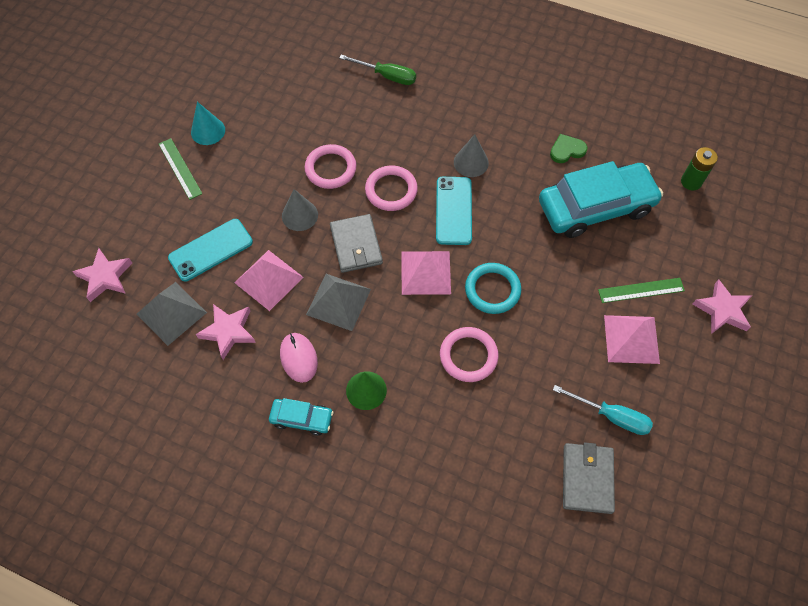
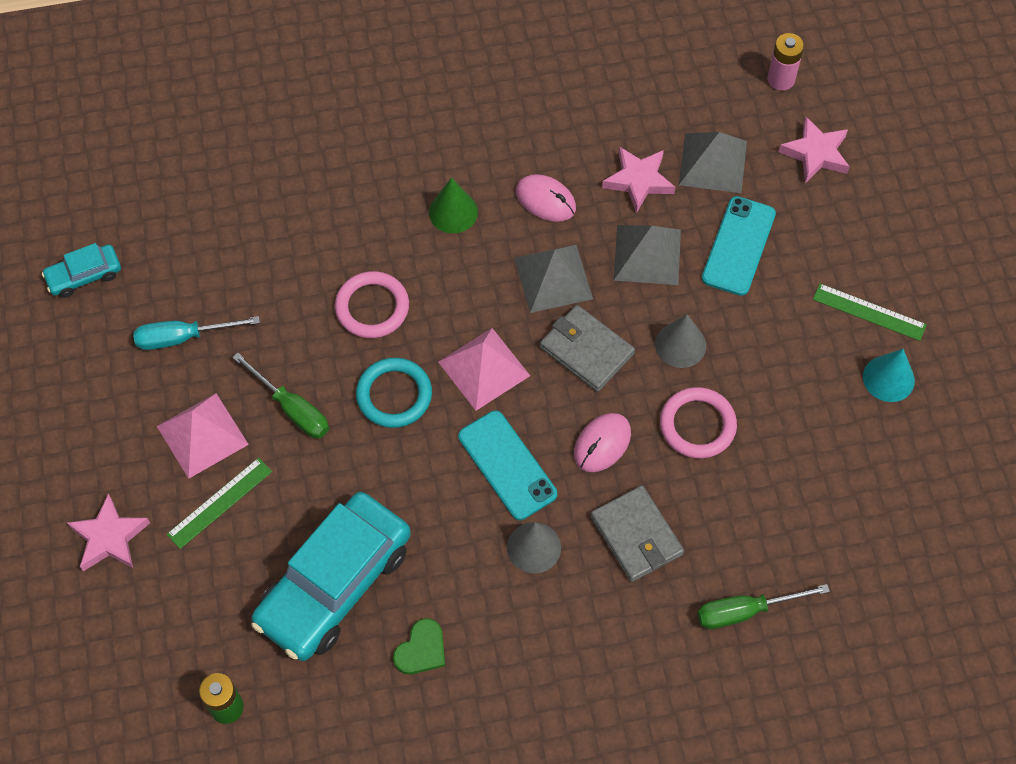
camera: 145 degrees right, 0 degrees up
pink pyramid [234,250,303,311] -> grey pyramid [614,225,681,285]
turquoise car [269,398,333,436] -> turquoise car moved to [42,243,121,298]
pink ring [365,165,418,211] -> pink mouse [574,413,631,472]
grey wallet [563,442,615,514] -> grey wallet moved to [591,485,684,582]
none -> green screwdriver [232,353,329,438]
none -> pink battery [767,33,804,90]

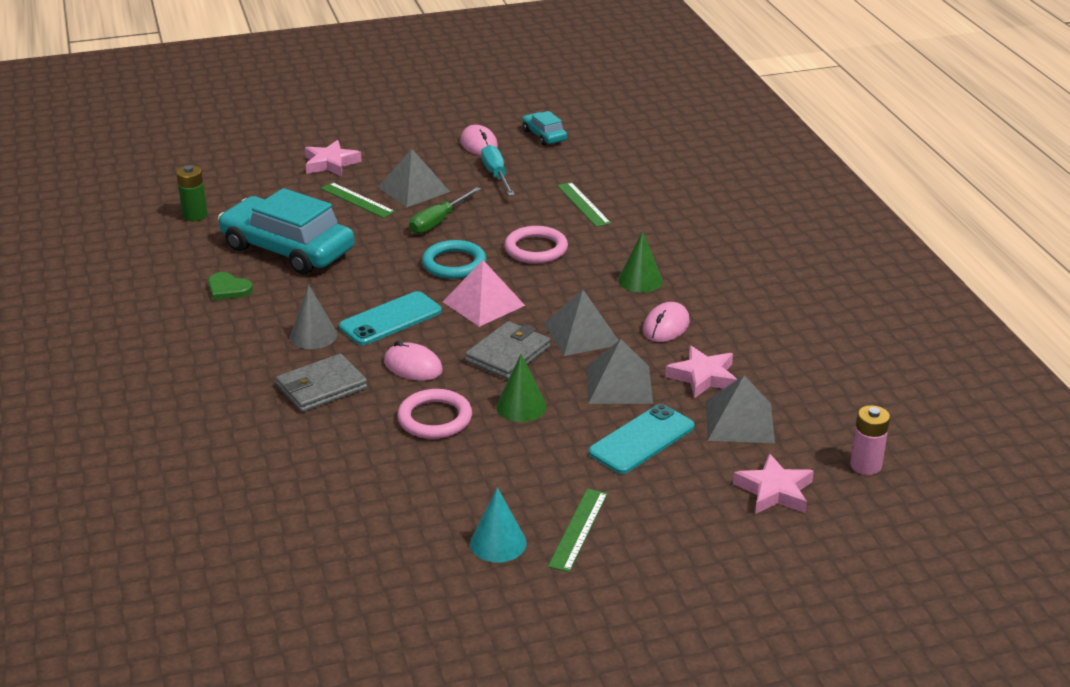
camera: 85 degrees right, 30 degrees down
pink pyramid [157,393,249,479] -> grey pyramid [378,149,450,207]
grey cone [655,314,706,368] -> green cone [496,354,547,422]
green screwdriver [697,584,830,629] -> none
turquoise phone [702,196,776,296] -> turquoise phone turned 60 degrees counterclockwise [589,404,694,474]
none -> pink mouse [460,125,498,155]
none -> green ruler [557,182,611,227]

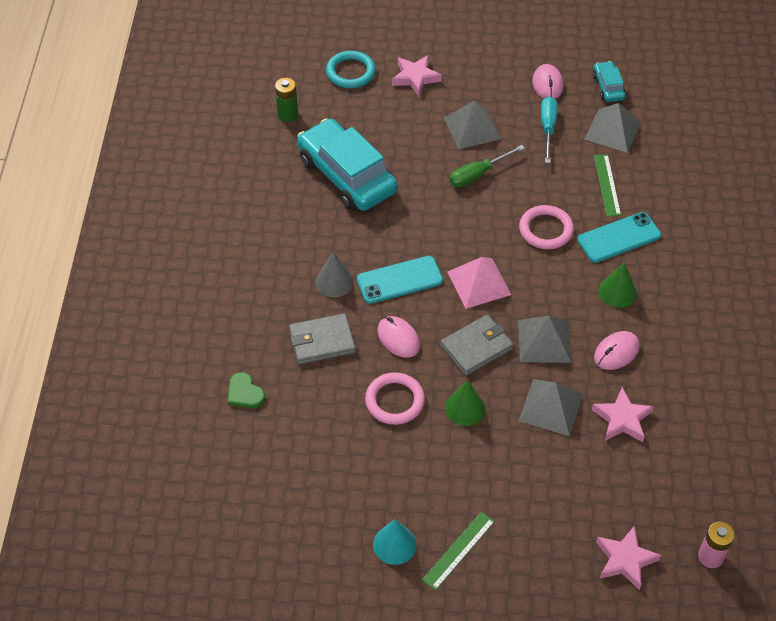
camera: 20 degrees right, 20 degrees up
green heart [208,272,253,300] -> green heart moved to [227,372,265,408]
green ruler [321,182,395,218] -> none
turquoise ring [422,240,486,279] -> turquoise ring moved to [326,51,376,88]
turquoise phone [589,404,694,474] -> turquoise phone moved to [577,212,661,263]
grey pyramid [706,375,775,443] -> grey pyramid moved to [585,103,641,153]

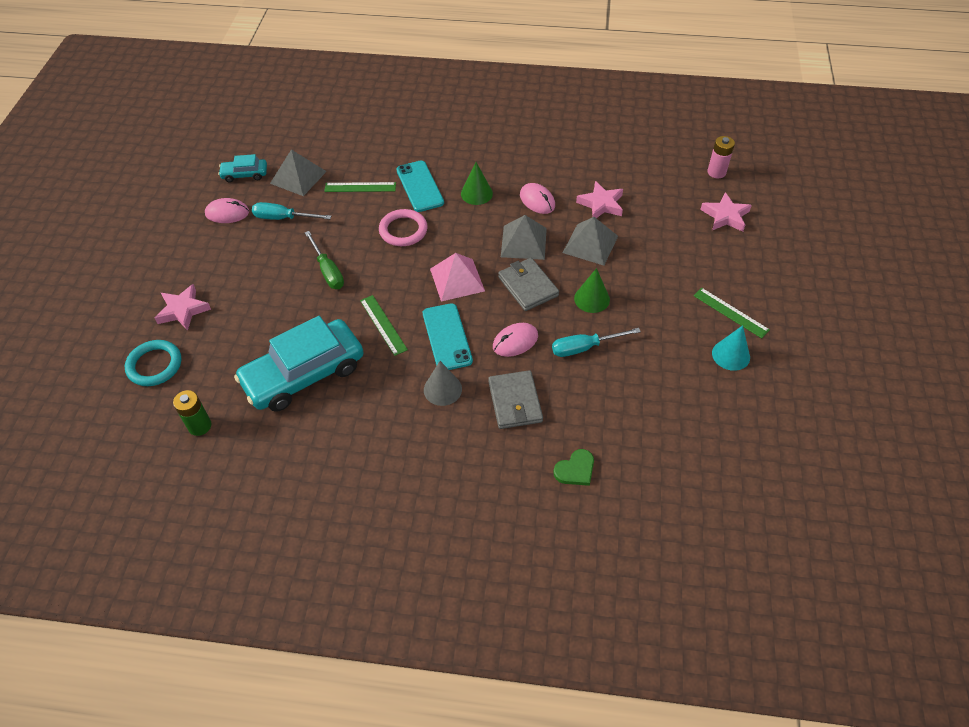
camera: 85 degrees left, 0 degrees up
pink ring [365,372,425,425] -> turquoise screwdriver [552,328,641,357]
grey pyramid [444,101,501,149] -> none
none -> green ruler [360,295,408,356]

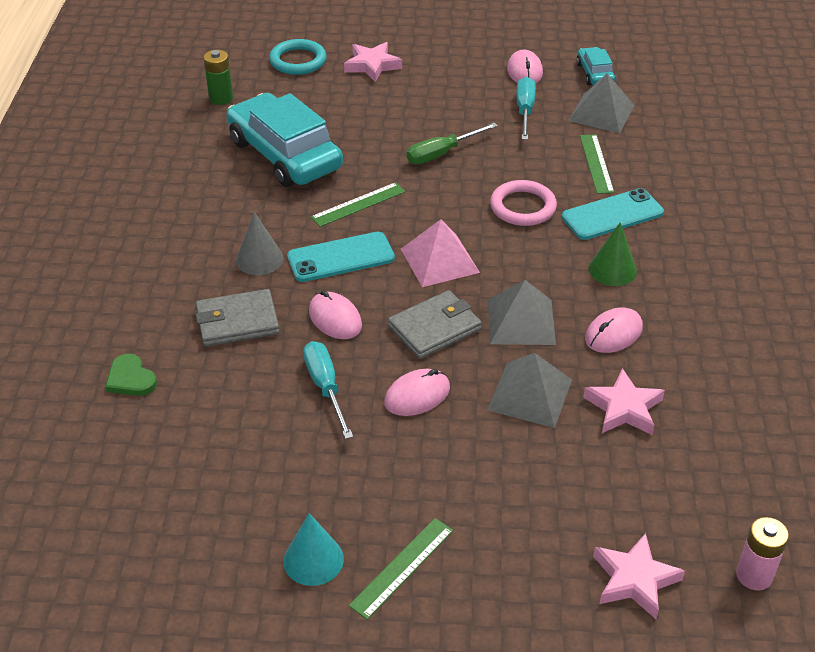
camera: 85 degrees right, 10 degrees down
green cone [574,268,610,313] -> pink mouse [384,369,450,416]

